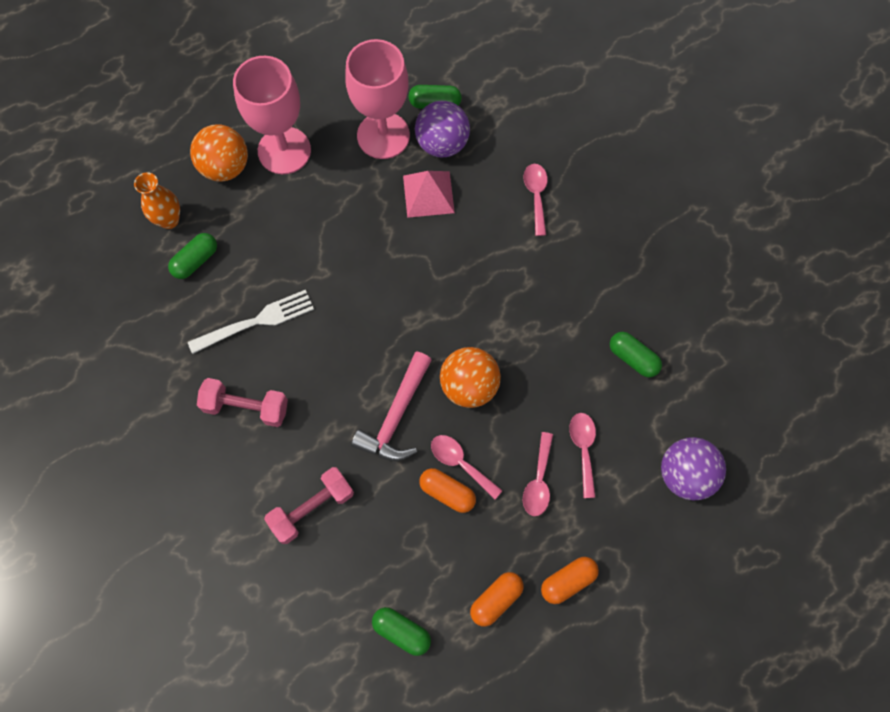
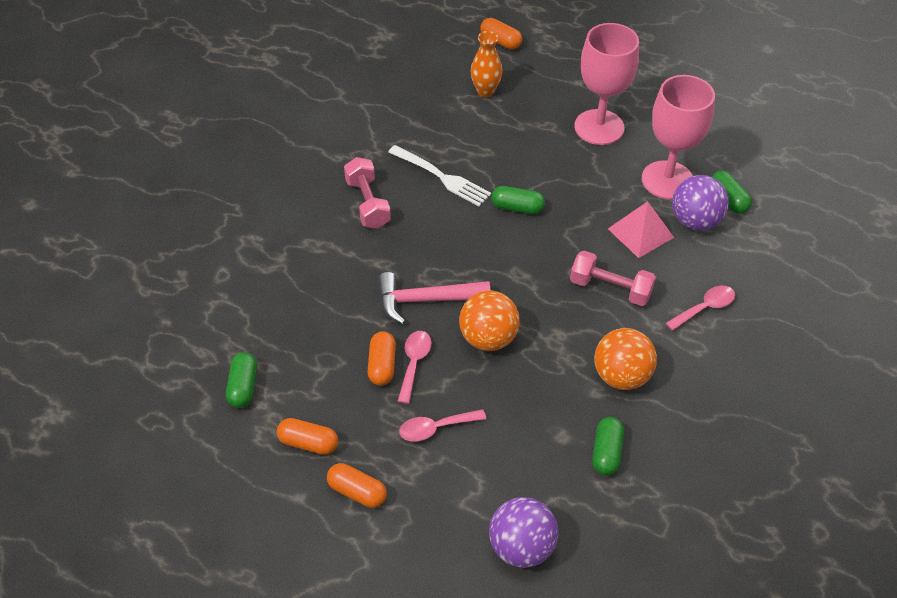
camera: 60 degrees right, 20 degrees down
green capsule [168,233,217,279] -> green capsule moved to [491,186,545,214]
orange ball [190,124,248,182] -> orange ball moved to [594,328,657,390]
pink dumbbell [264,467,354,544] -> pink dumbbell moved to [570,251,656,306]
pink spoon [569,413,596,498] -> none
none -> orange capsule [480,18,522,49]

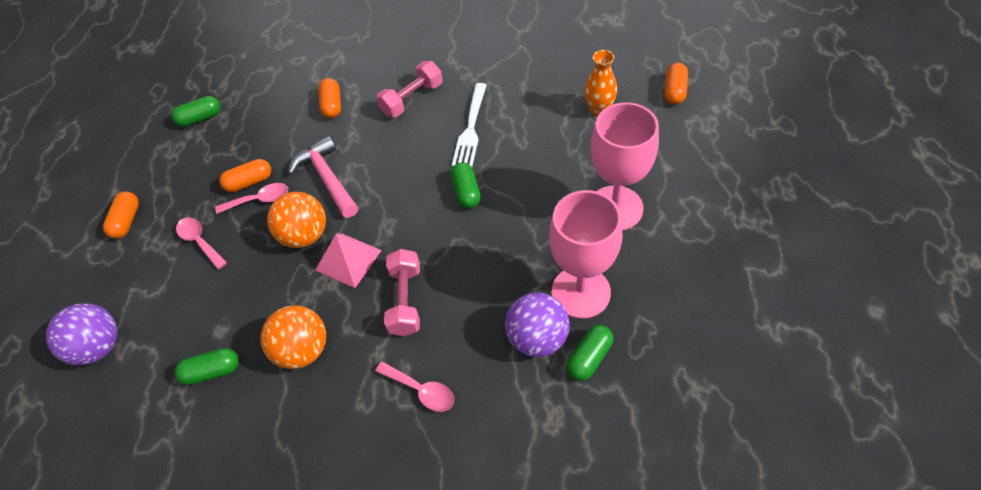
camera: 70 degrees right, 5 degrees up
orange capsule [277,418,338,455] -> orange capsule moved to [319,78,341,118]
pink pyramid [608,201,674,258] -> pink pyramid moved to [316,234,382,288]

